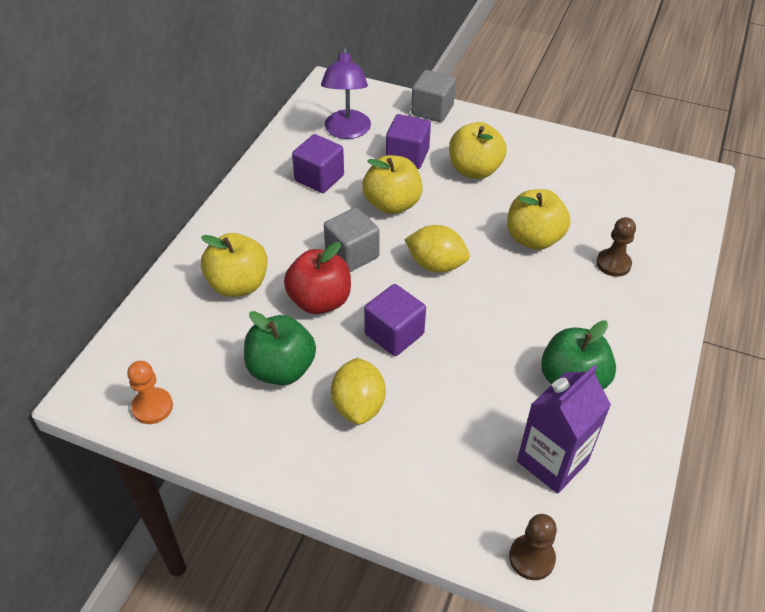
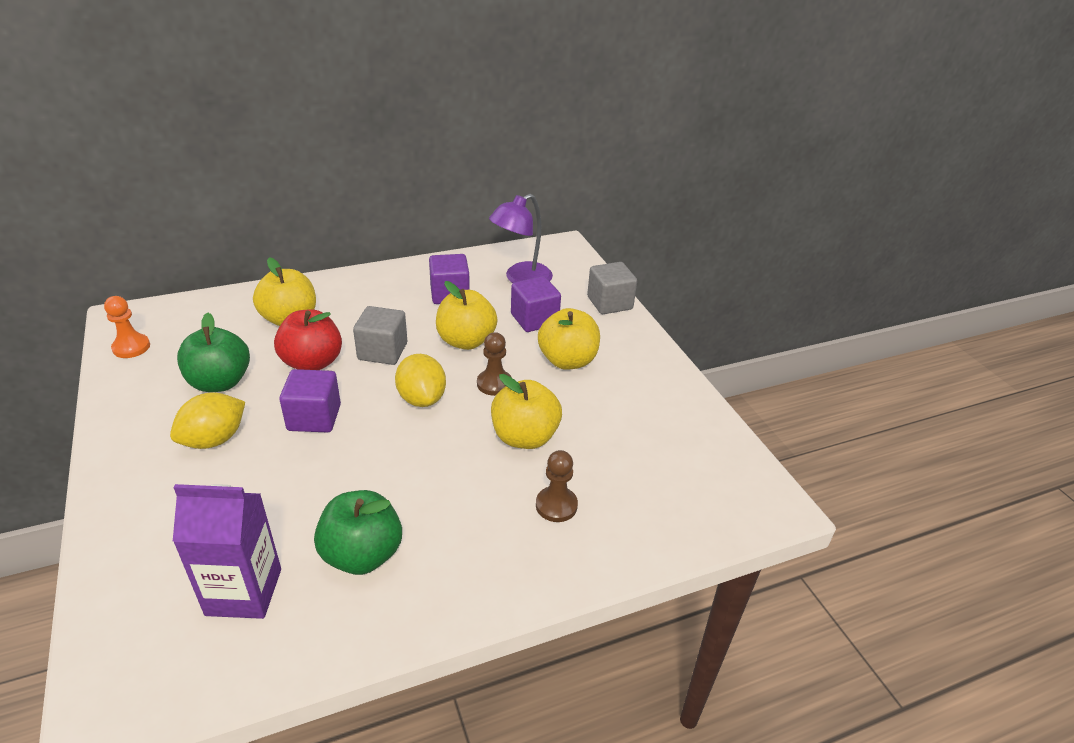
camera: 45 degrees right, 10 degrees down
brown pawn [509,514,557,580] -> brown pawn moved to [477,332,511,396]

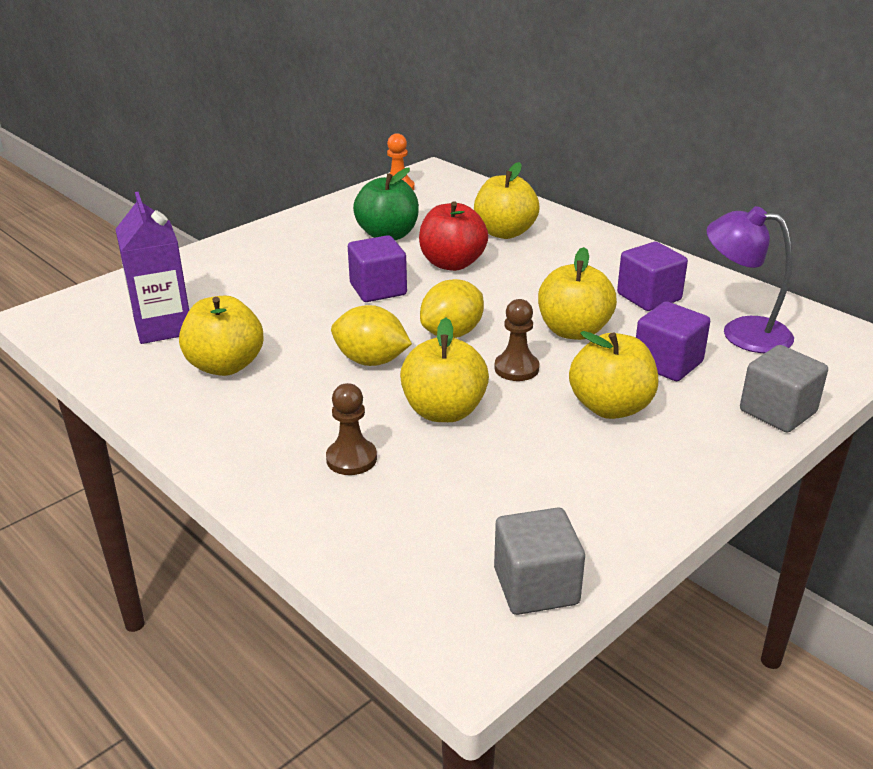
camera: 70 degrees right, 5 degrees down
yellow lemon [170,392,245,449] -> yellow lemon moved to [331,305,412,366]
green apple [314,490,402,575] -> yellow apple [179,295,264,376]
grey cube [353,306,407,365] -> grey cube moved to [494,507,585,615]

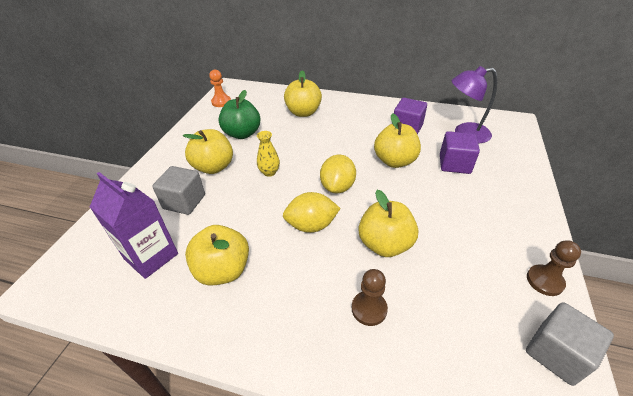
camera: 30 degrees left, 10 degrees up
purple cube [348,235,407,302] -> yellow vase [257,131,280,177]
red apple [419,201,488,271] -> none
brown pawn [494,299,539,381] -> brown pawn moved to [527,240,581,296]
yellow apple [569,331,658,419] -> yellow apple moved to [183,129,233,174]
grey cube [740,345,828,433] -> grey cube moved to [152,166,205,215]

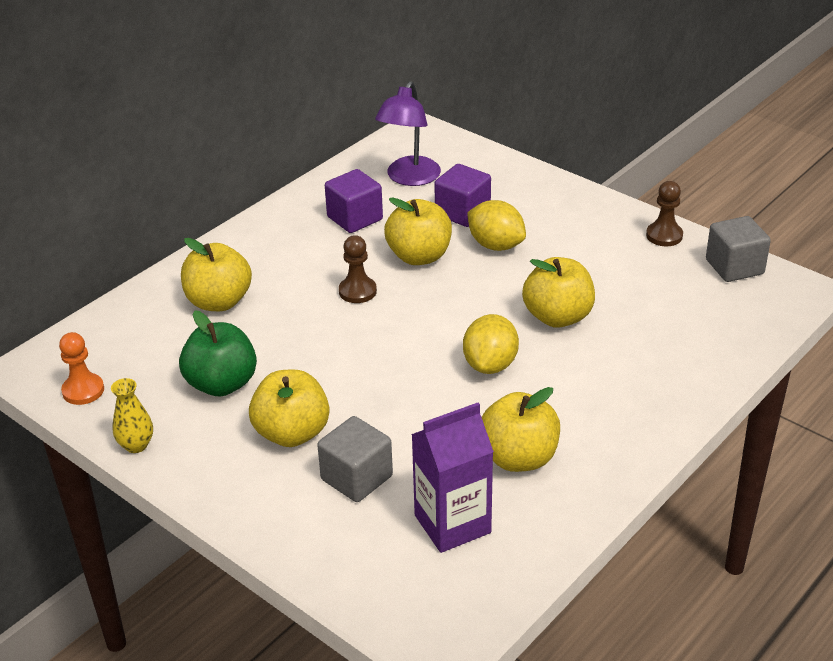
camera: 65 degrees left, 5 degrees down
yellow vase [257,131,280,177] -> yellow vase moved to [111,378,153,453]
yellow lemon [320,155,356,193] -> yellow lemon moved to [467,200,526,251]
brown pawn [352,269,388,326] -> brown pawn moved to [339,235,377,303]

